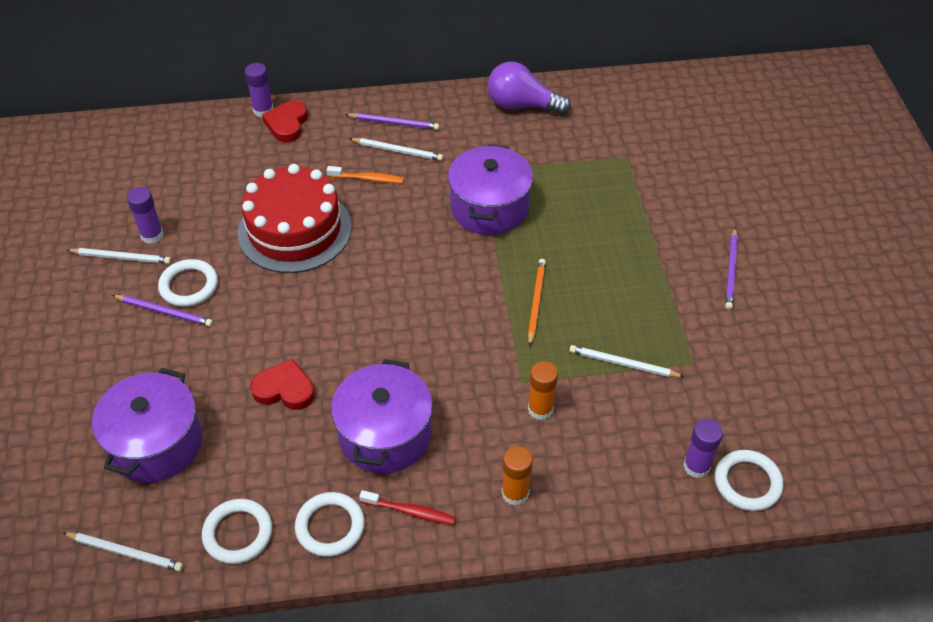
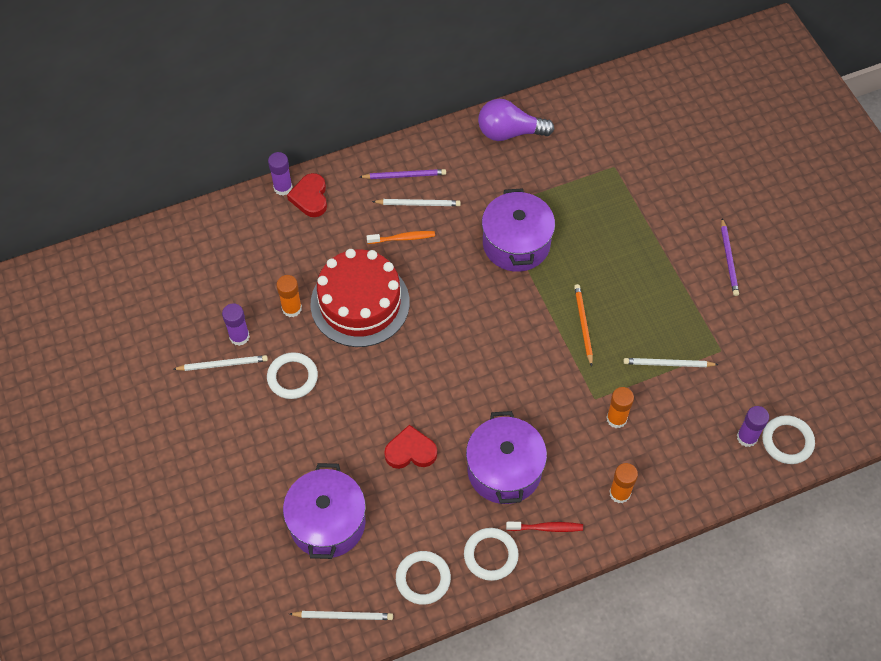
camera: 15 degrees left, 10 degrees up
purple pencil [112,295,213,327] -> none
none -> orange glue stick [276,275,302,317]

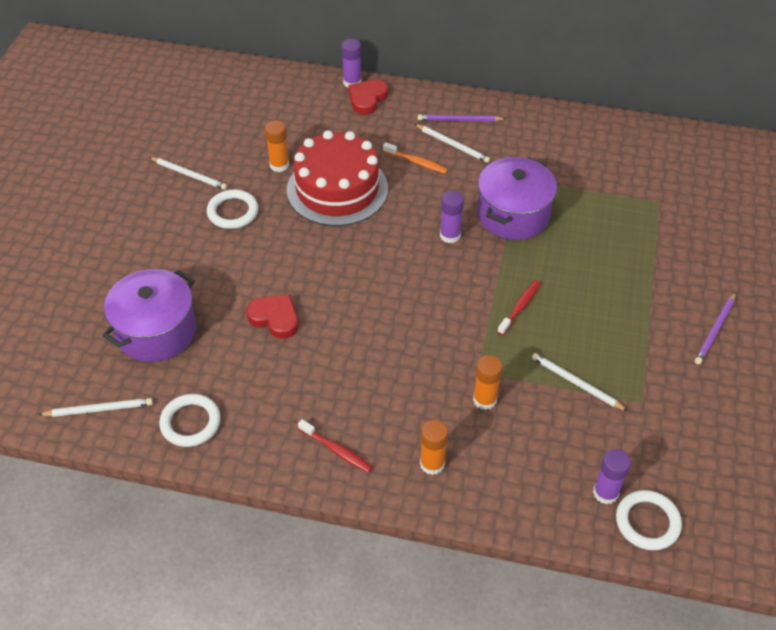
camera: 35 degrees right, 10 degrees down
purple glue stick [222,303,250,346] -> purple glue stick moved to [440,190,464,243]
white pencil [290,611,393,620] -> white pencil turned 45 degrees counterclockwise [38,398,153,417]
purple pencil [360,169,446,179] -> purple pencil turned 150 degrees clockwise [418,114,506,122]
white ring [464,528,519,581] -> none
purple pot [466,411,547,504] -> none
purple light bulb [478,99,554,141] -> none
orange pencil [574,284,593,366] -> red toothbrush [497,280,541,335]

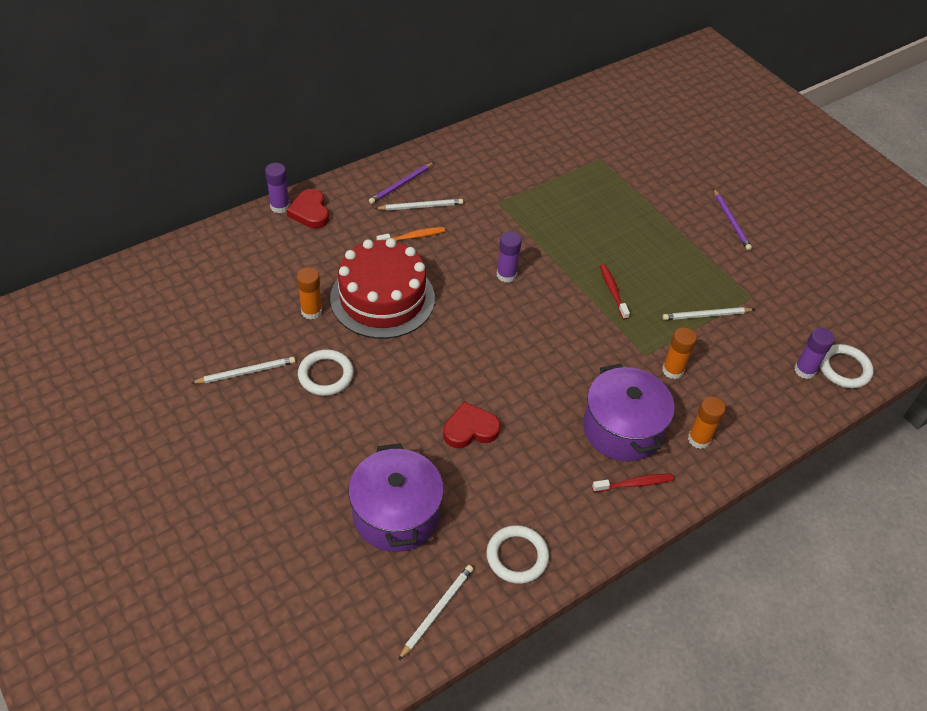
camera: 50 degrees left, 0 degrees up
purple pot [477,157,557,240] -> purple pot moved to [583,364,675,461]

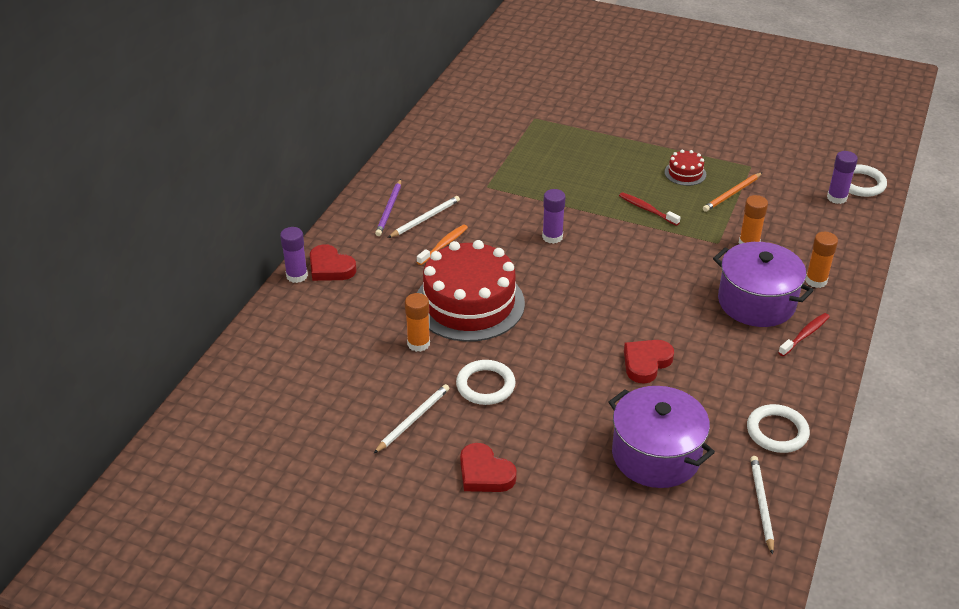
camera: 30 degrees left, 10 degrees down
white pencil [663,307,755,320] -> orange pencil [703,172,763,212]
purple pencil [713,188,752,251] -> none
none -> red heart [460,443,517,492]
none -> red cake [665,150,706,186]

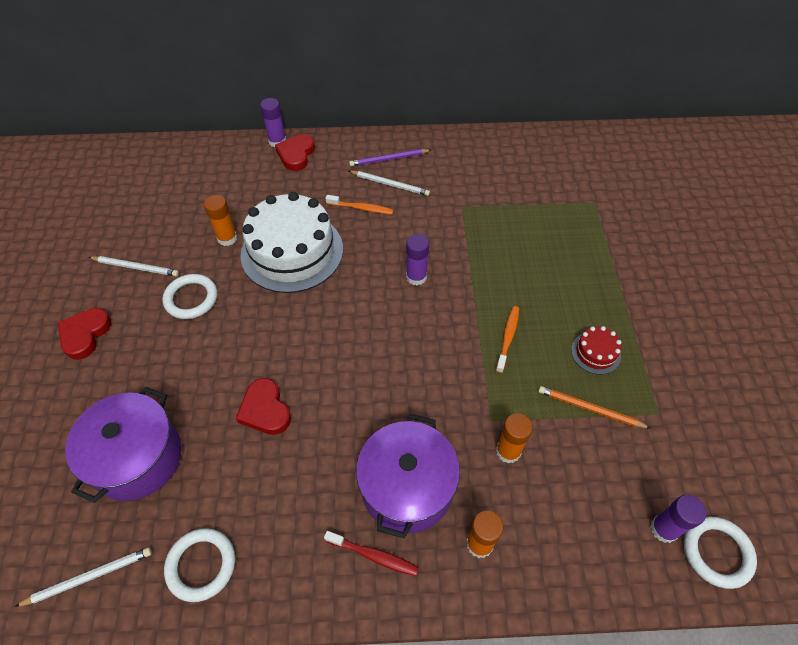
camera: 65 degrees right, 15 degrees up
red cake [417,240,525,342] -> white cake [241,192,343,293]
red toothbrush [619,192,681,226] -> orange toothbrush [496,306,519,373]
red heart [624,340,674,384] -> red heart turned 135 degrees counterclockwise [236,378,291,435]

